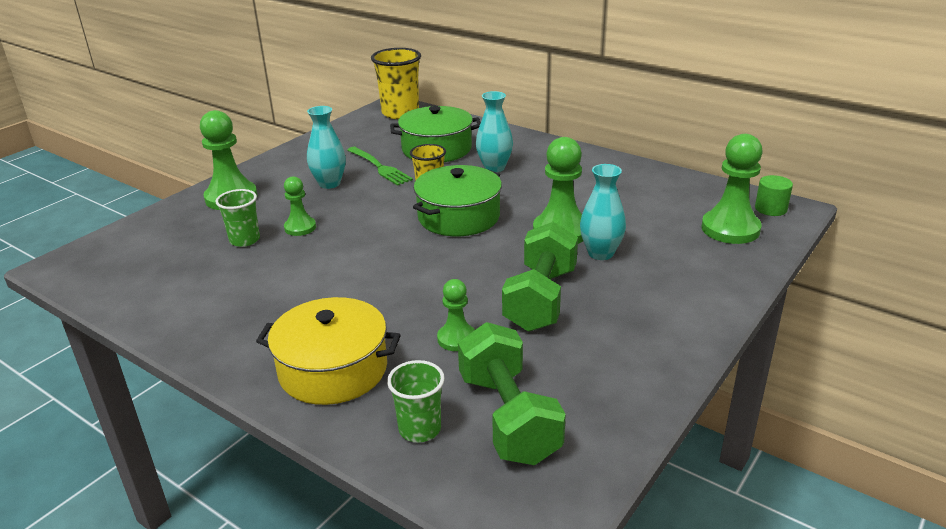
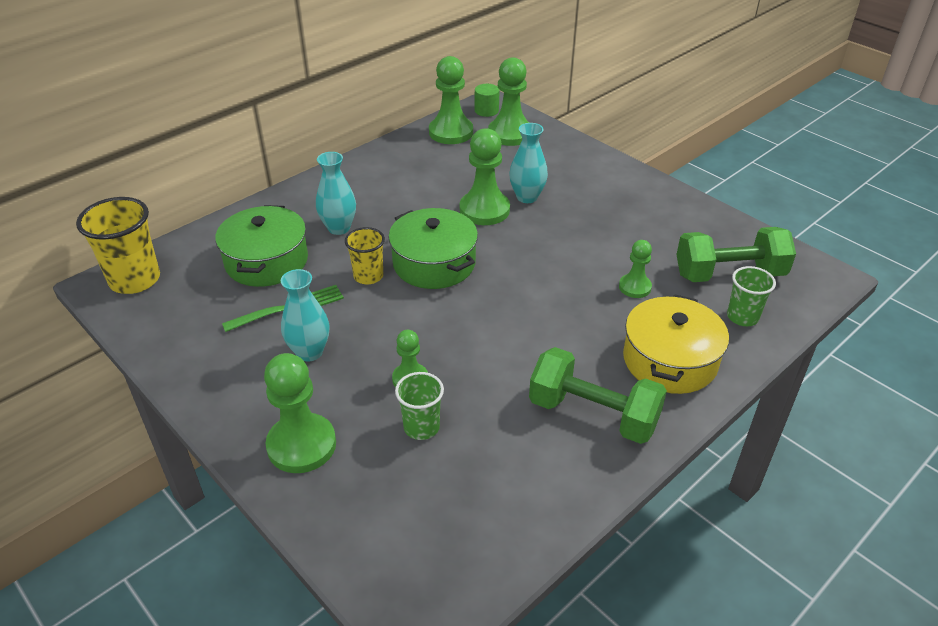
camera: 80 degrees left, 10 degrees up
green dumbbell [502,222,578,332] -> green dumbbell moved to [529,347,667,444]
none -> green pawn [429,56,473,144]

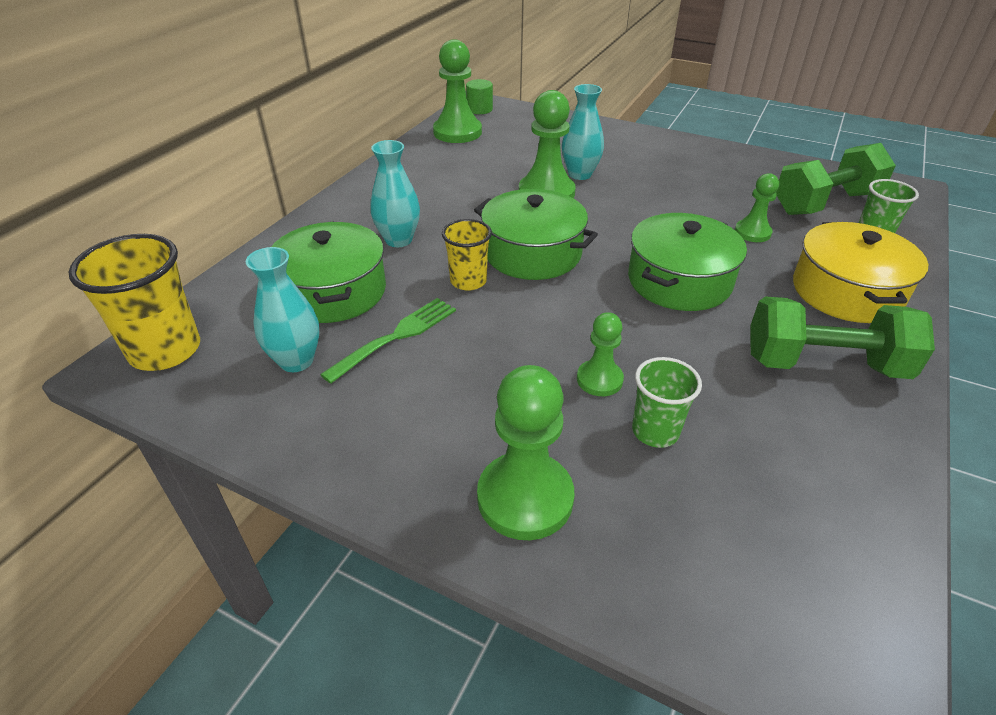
camera: 20 degrees left, 0 degrees up
turquoise vase [281,269,329,362] -> turquoise vase moved to [246,247,319,372]
green pawn [488,57,529,146] -> none
none -> green pot [628,213,747,311]

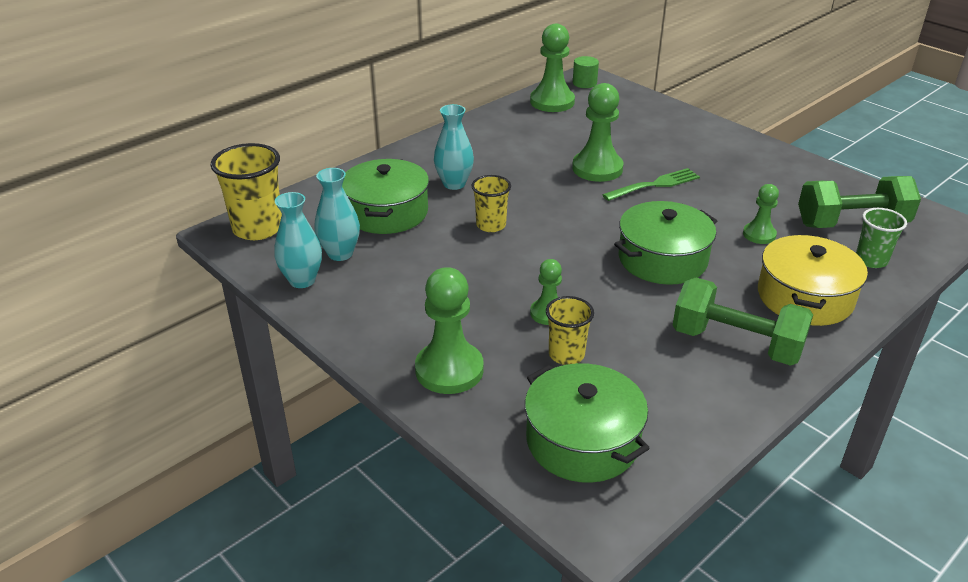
camera: 20 degrees right, 5 degrees down
green fork [320,298,456,384] -> green fork moved to [603,168,700,201]
green pot [474,189,598,280] -> green pot moved to [525,363,650,483]
turquoise vase [562,84,604,180] -> turquoise vase moved to [274,192,322,288]
green cup [632,357,702,448] -> yellow cup [546,296,594,365]

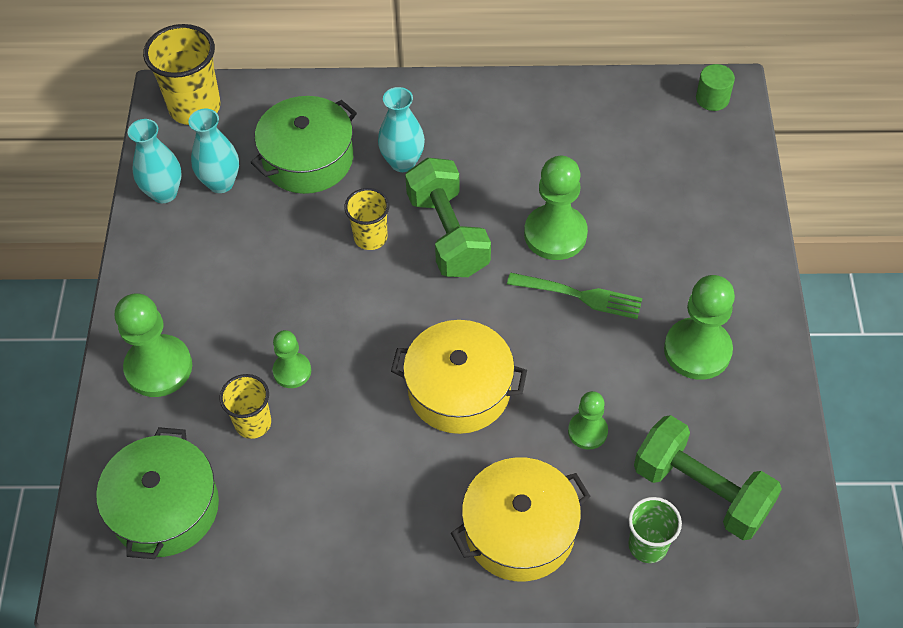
camera: 45 degrees right, 20 degrees up
green pawn [530,24,575,112] -> green pawn moved to [664,275,735,380]
green pot [614,201,717,285] -> yellow pot [391,320,527,434]
green dumbbell [673,277,813,366] -> green dumbbell moved to [405,157,491,277]

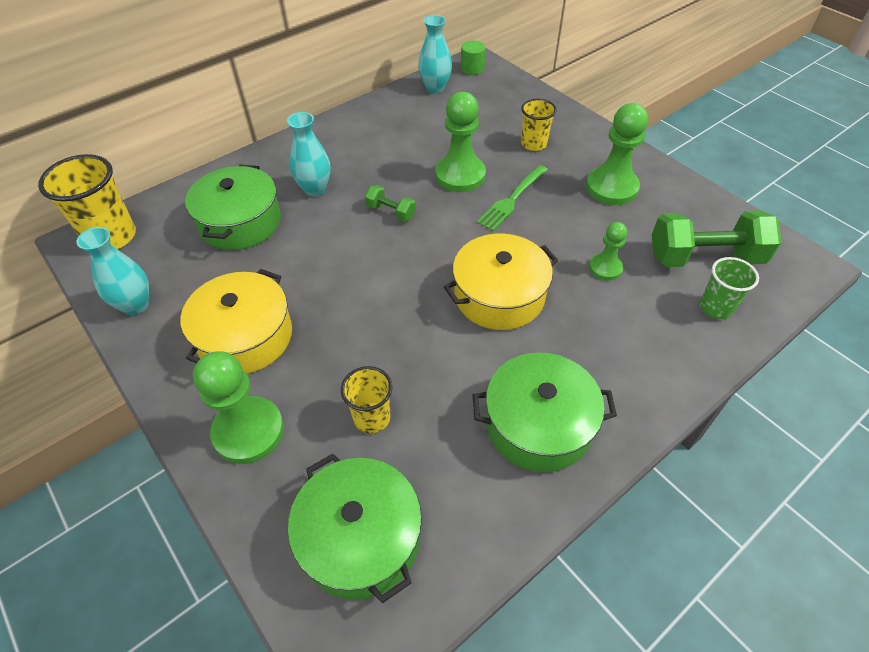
camera: 40 degrees left, 5 degrees down
turquoise vase [188,109,239,193] -> turquoise vase moved to [418,15,452,93]
green pawn [272,330,311,388] -> none
yellow cup [344,188,389,250] -> yellow cup moved to [521,99,557,151]
green dumbbell [405,157,491,277] -> green dumbbell [365,185,416,222], size x0.49
yellow pot [451,457,590,582] -> yellow pot moved to [180,269,292,374]
green fork [507,273,642,319] -> green fork turned 150 degrees clockwise [477,165,548,231]
none -> green pot [473,352,617,472]

